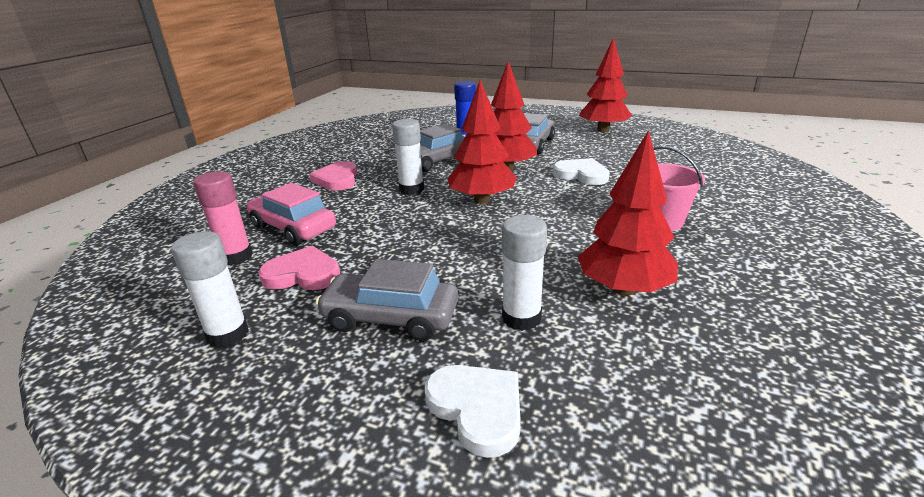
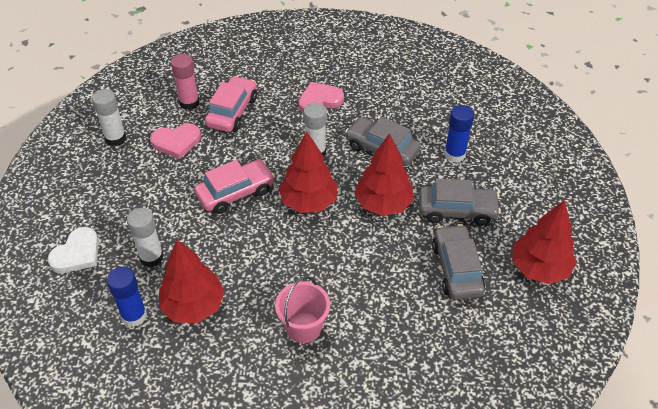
camera: 70 degrees right, 20 degrees up
pink heart [258,246,340,290] -> pink heart turned 90 degrees clockwise [150,124,201,159]
grey car [315,259,458,341] -> grey car moved to [432,224,485,300]
white heart [553,158,610,185] -> none
none -> blue glue stick [107,267,147,327]
none -> pink car [194,159,275,214]

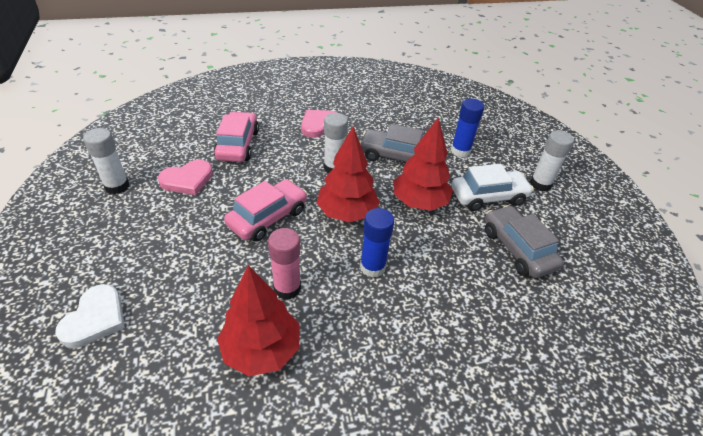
camera: 20 degrees left, 5 degrees down
blue glue stick [107,267,147,327] -> blue glue stick moved to [360,208,394,278]
white glue stick [127,208,164,267] -> white glue stick moved to [530,130,574,191]
pink glue stick [171,54,199,110] -> pink glue stick moved to [268,228,301,300]
pink bucket [275,276,330,343] -> none
grey car [419,179,501,226] -> white car [451,164,534,211]
red tree [512,200,577,284] -> none

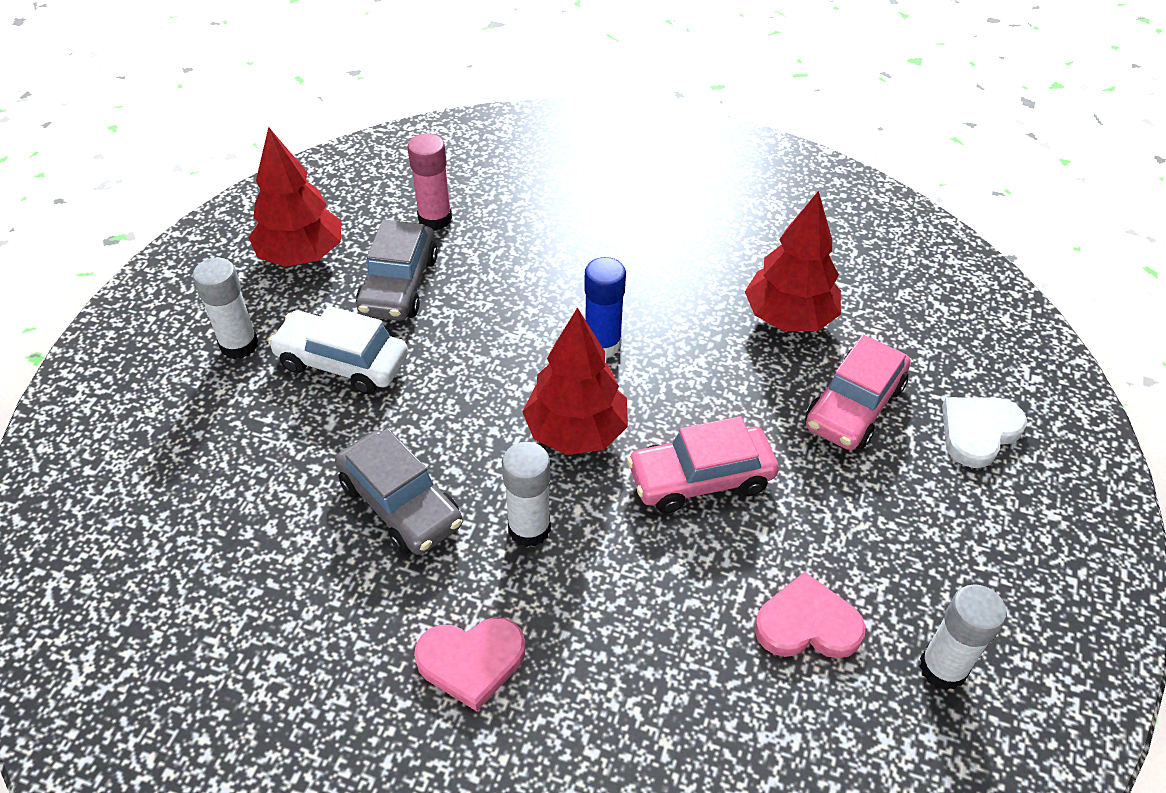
camera: 145 degrees left, 5 degrees up
pink car [214,111,259,162] -> pink car moved to [805,335,910,450]
pink glue stick [268,228,301,300] -> pink glue stick moved to [407,133,452,230]
red tree [393,117,453,211] -> red tree moved to [248,127,342,267]
blue glue stick [451,98,484,157] -> none

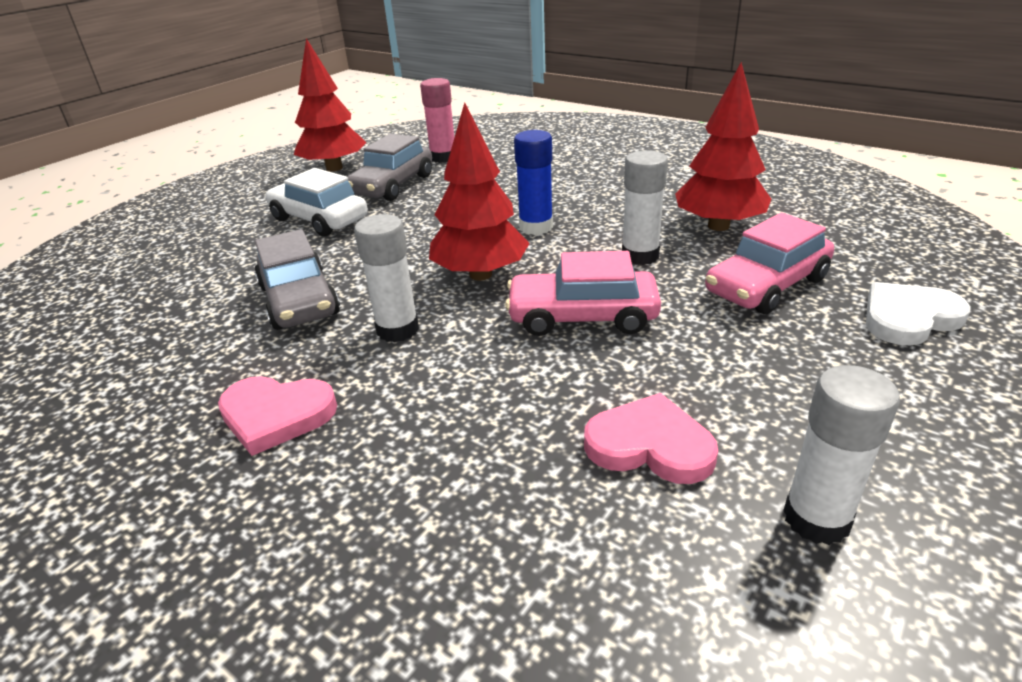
camera: 20 degrees right, 15 degrees down
white glue stick [193,258,258,359] -> white glue stick moved to [622,150,668,265]

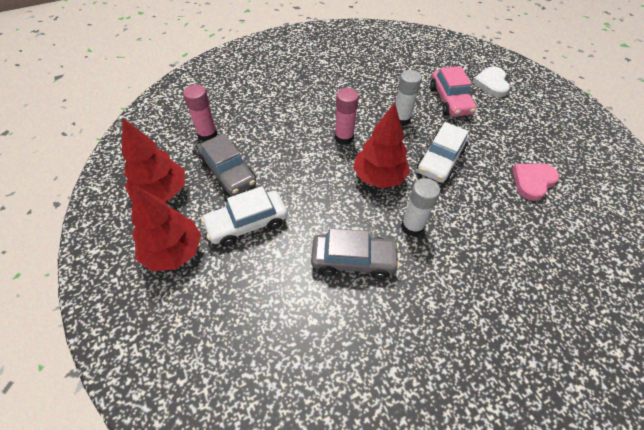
camera: 65 degrees left, 20 degrees up
pink heart [218,376,337,456] -> none
pink car [505,251,661,336] -> white car [417,122,469,183]
blue glue stick [514,130,553,235] -> pink glue stick [335,88,359,145]
red tree [675,62,771,231] -> red tree moved to [132,185,202,271]
white glue stick [783,365,900,545] -> none

